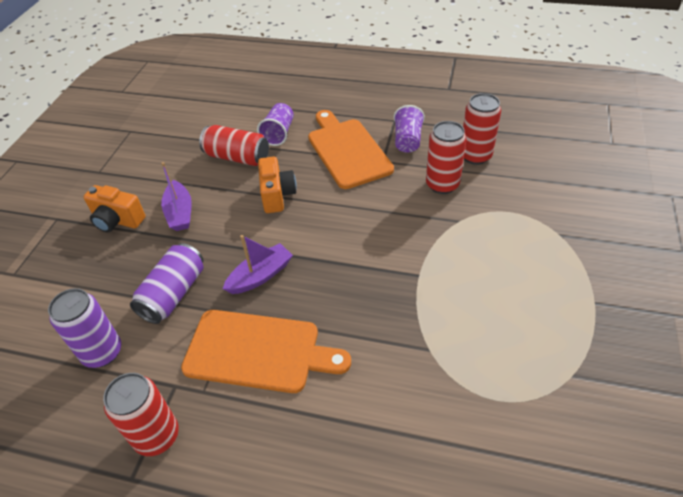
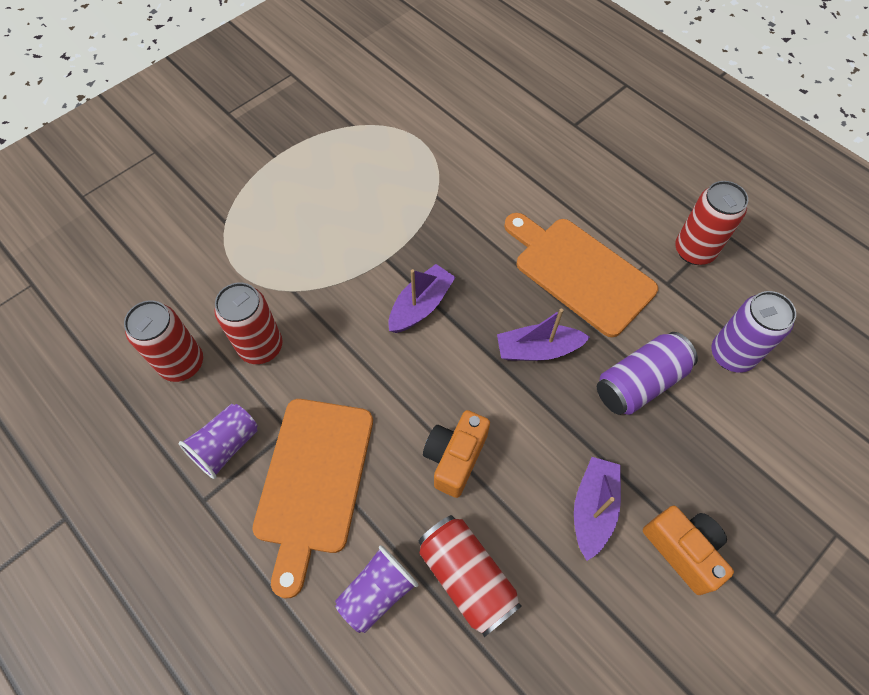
camera: 150 degrees left, 15 degrees up
none -> purple boat [389,264,456,333]

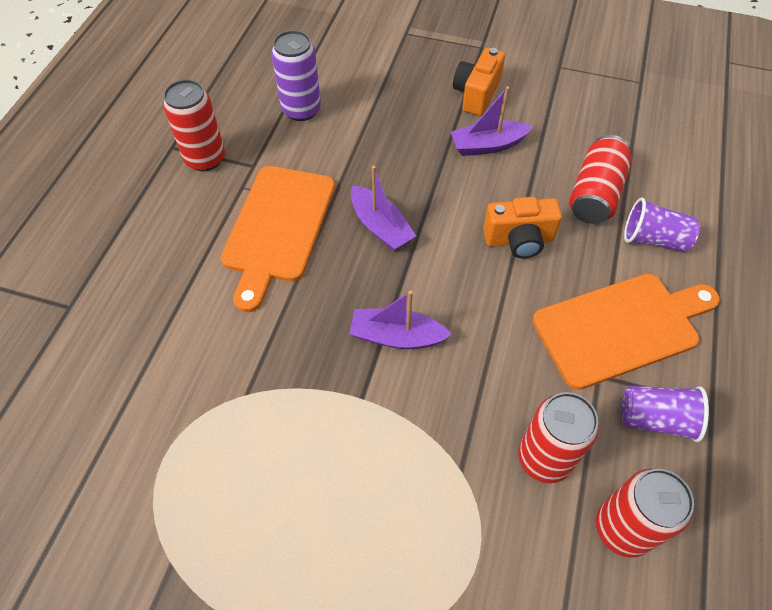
camera: 120 degrees left, 5 degrees down
purple can [597,332,698,415] -> none

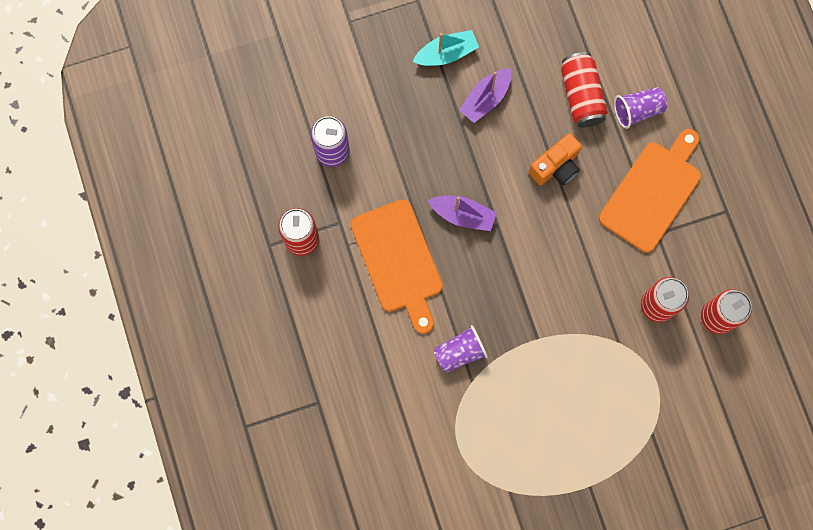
camera: 35 degrees left, 20 degrees up
purple boat [349,290,452,349] -> none
orange camera [453,48,505,116] -> turquoise boat [413,30,479,66]
purple cup [622,386,709,442] -> purple cup moved to [434,325,488,373]

